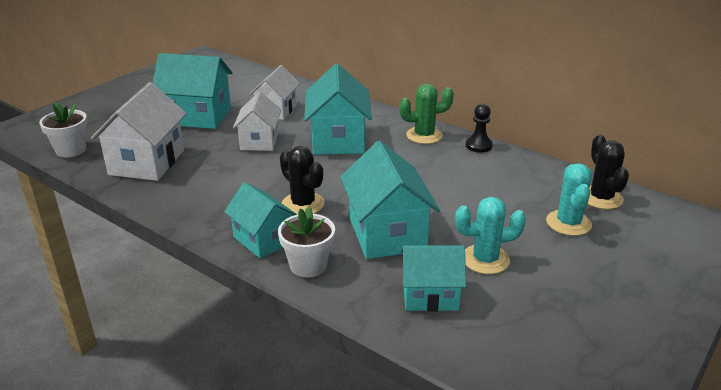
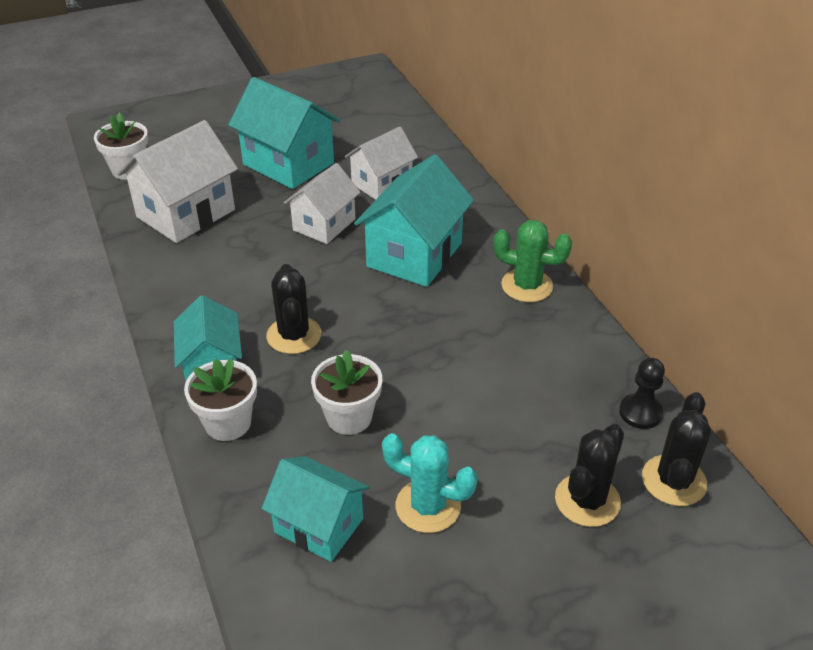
camera: 30 degrees right, 10 degrees up
turquoise house [340,141,440,259] -> white flower pot [311,350,382,435]
black pawn [466,104,493,153] -> black pawn moved to [619,358,665,429]
turquoise cactus [546,163,592,236] -> black cactus [555,424,624,527]

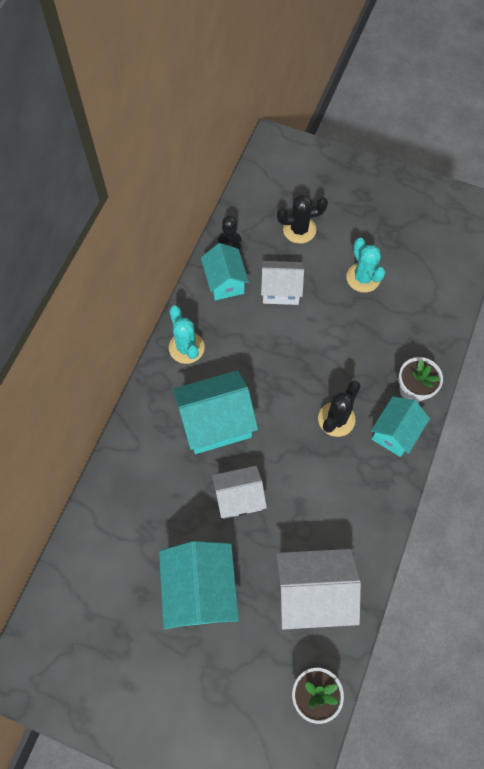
camera: 135 degrees left, 25 degrees up
turquoise house [262,456,370,562] -> turquoise house moved to [201,243,249,301]
white flower pot [311,350,382,435] -> none
white house [345,127,418,200] -> white house moved to [261,261,304,305]
green cactus [493,220,572,302] -> turquoise cactus [169,305,205,364]
black cactus [642,392,711,506] -> none

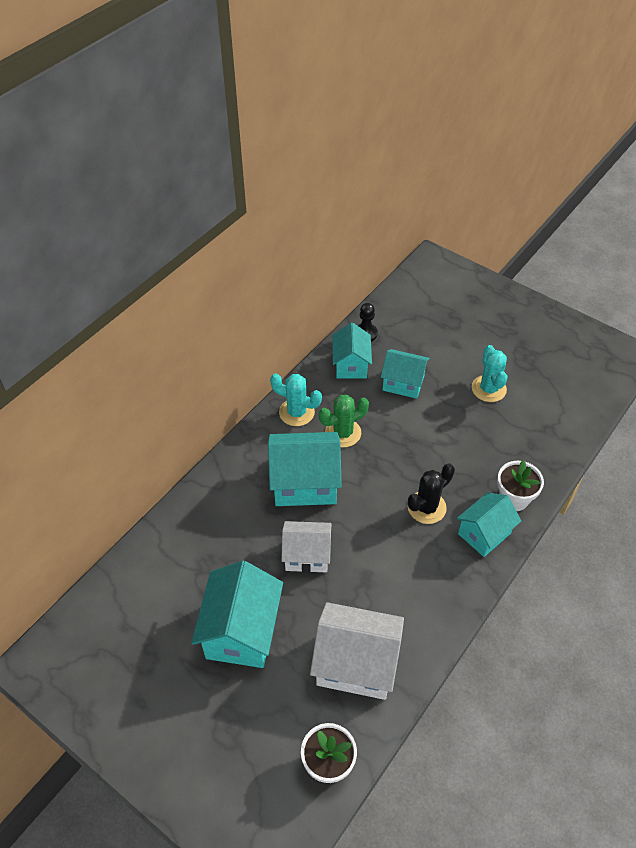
camera: 15 degrees right, 15 degrees down
turquoise cactus [169,305,205,364] -> turquoise cactus turned 60 degrees counterclockwise [270,373,322,426]
white house [261,261,304,305] -> turquoise house [381,349,430,399]
black cactus [277,195,328,244] -> none
none -> green cactus [319,395,369,447]

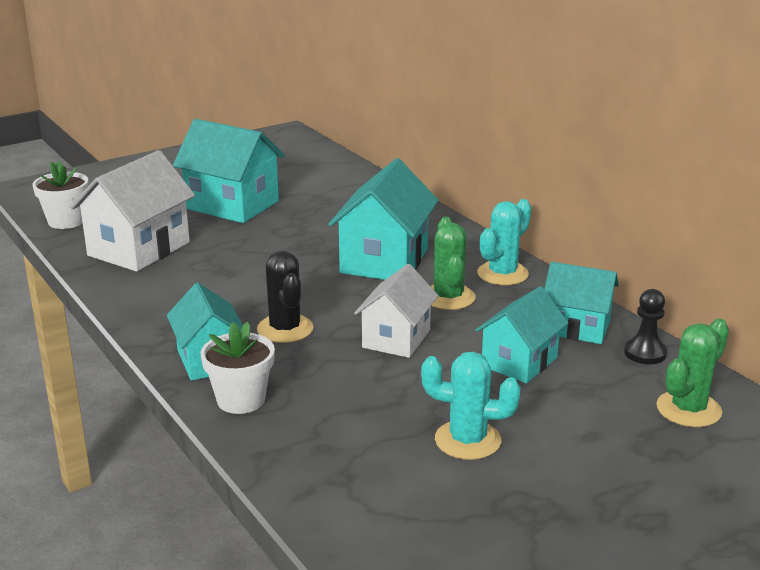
camera: 110 degrees right, 25 degrees down
white house [281,521,331,573] -> white house moved to [354,264,438,358]
none -> green cactus [656,318,729,427]

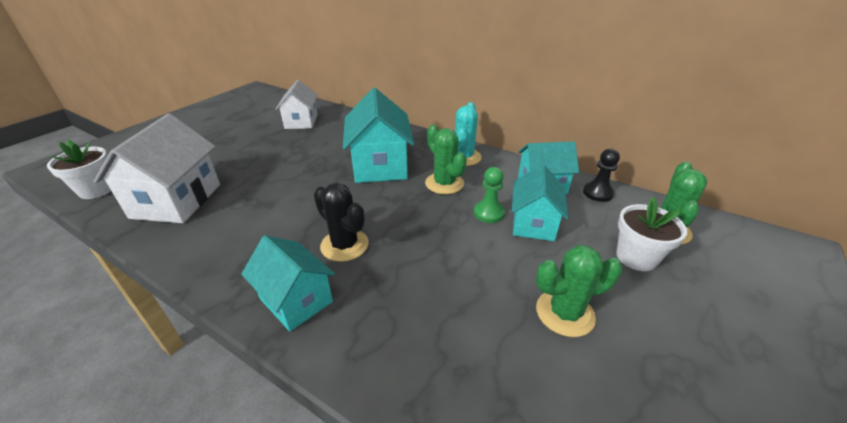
camera: 25 degrees left, 10 degrees up
turquoise house [173,119,285,223] -> none
white flower pot [201,322,275,414] -> white flower pot moved to [616,197,687,271]
white house [354,264,438,358] -> white house moved to [275,80,318,129]
turquoise cactus [421,352,521,460] -> green cactus [536,245,622,337]
none -> green pawn [474,167,505,223]

